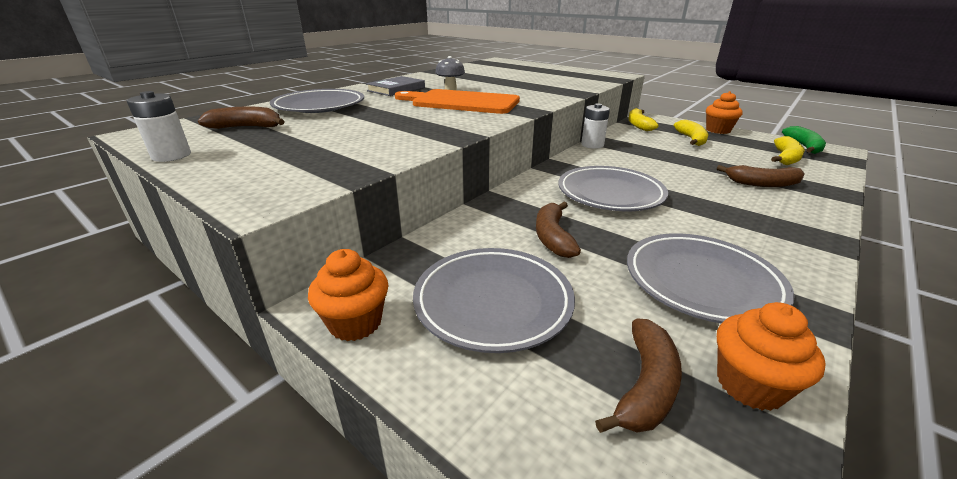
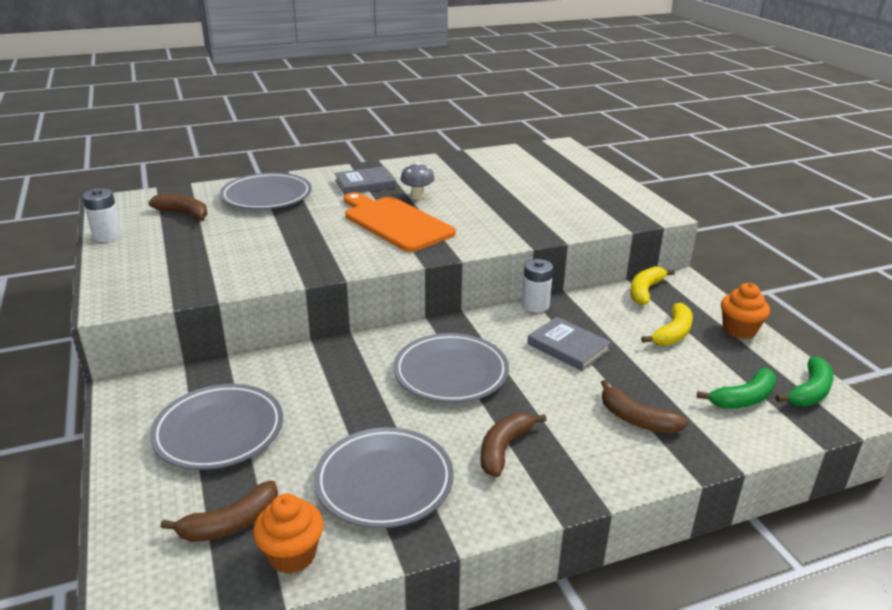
camera: 30 degrees right, 0 degrees up
orange cupcake [308,249,388,341] -> none
brown banana [536,202,581,258] -> brown banana moved to [480,413,547,477]
yellow banana [771,136,805,165] -> green banana [697,368,776,409]
none -> grey book [527,317,611,371]

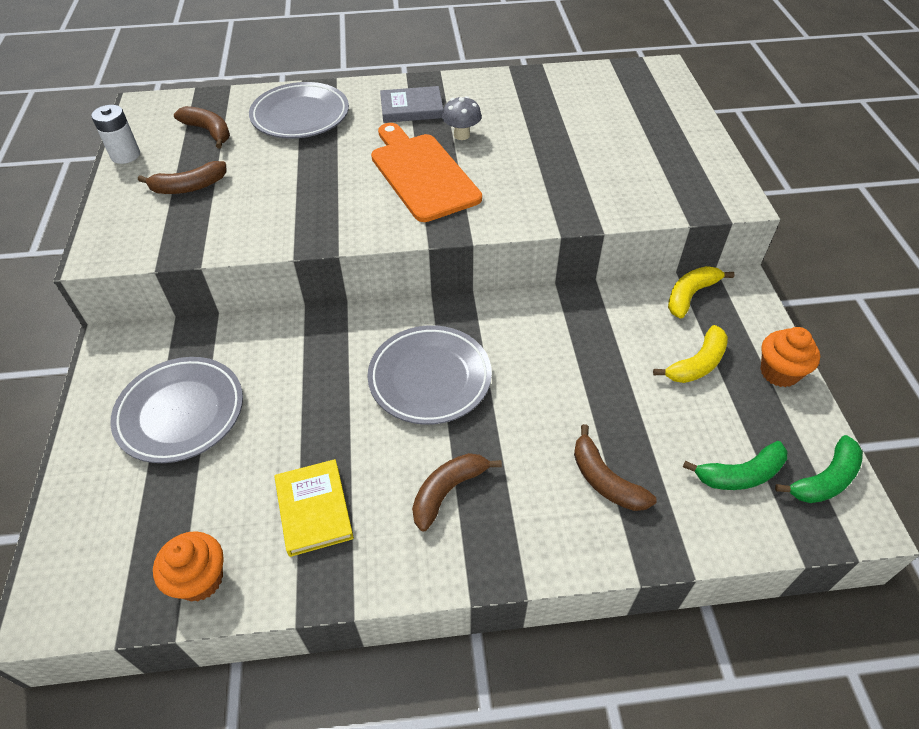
camera: 15 degrees right, 20 degrees up
brown banana [161,481,278,542] -> brown banana moved to [138,161,226,194]
grey plate [314,427,454,528] -> yellow book [275,459,354,557]
white battery [522,259,553,313] -> none
grey book [527,317,611,371] -> none

